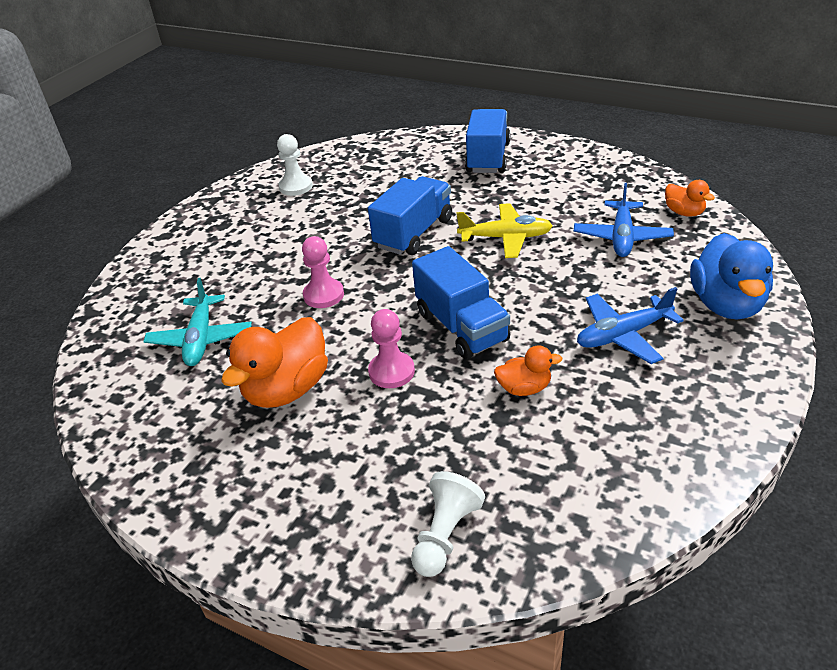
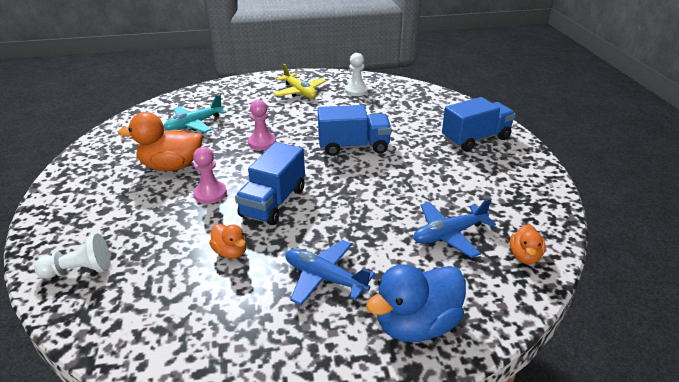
camera: 50 degrees right, 5 degrees down
yellow plane [456,203,553,258] -> yellow plane moved to [273,64,326,98]

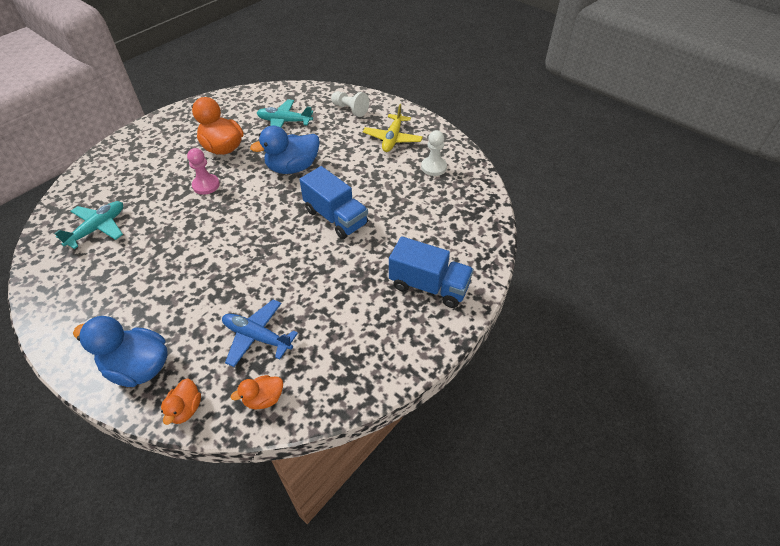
camera: 50 degrees right, 15 degrees up
white pawn [34,233,111,279] -> white pawn moved to [331,91,369,117]
orange duck [209,224,246,259] -> orange duck moved to [161,379,201,425]
blue truck [235,142,305,225] -> none
pink pawn [248,100,276,150] -> blue duck [250,126,320,174]
blue plane [285,240,375,305] -> none
none -> turquoise plane [54,201,123,249]

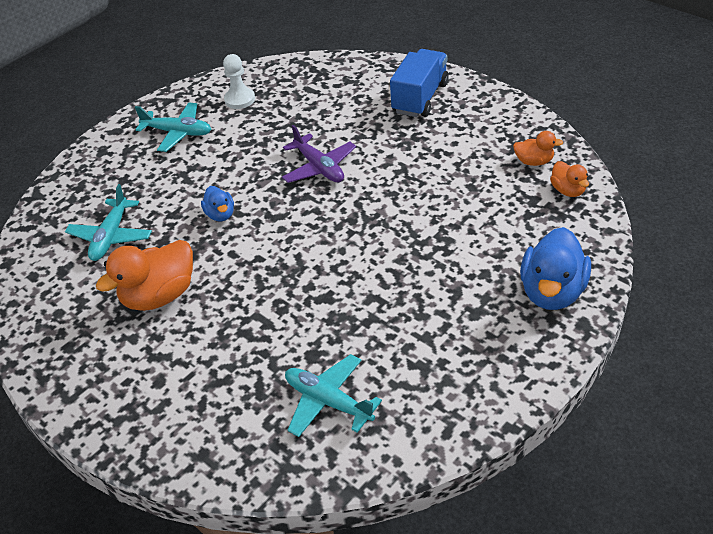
camera: 85 degrees left, 5 degrees down
orange duck [161,379,201,425] -> orange duck moved to [513,131,564,166]
pink pawn [187,148,220,195] -> none
blue plane [222,299,298,367] -> none
blue duck [250,126,320,174] -> blue duck [201,186,234,222], size x0.53
blue truck [300,166,368,239] -> purple plane [282,125,356,183]
white pawn [331,91,369,117] -> none
yellow plane [363,104,423,152] -> turquoise plane [135,102,211,152]

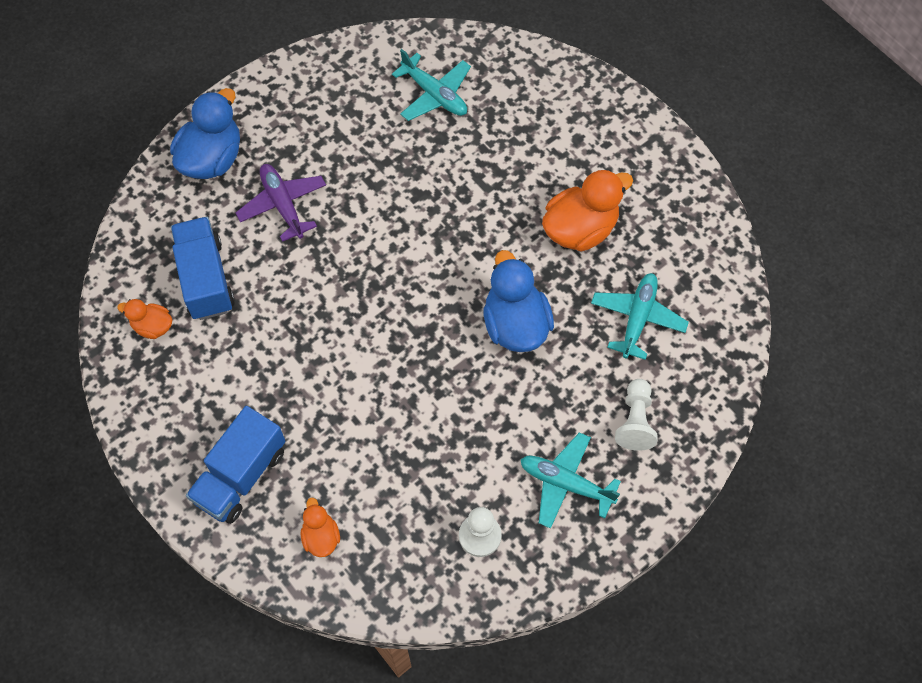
camera: 175 degrees left, 20 degrees up
blue duck [201,186,234,222] -> blue duck [483,250,554,352], size x1.88
purple plane [282,125,356,183] -> purple plane moved to [235,164,326,242]
orange duck [550,161,589,197] -> orange duck moved to [301,498,340,557]
none -> blue truck [171,217,235,320]
none -> white pawn [615,379,658,451]

